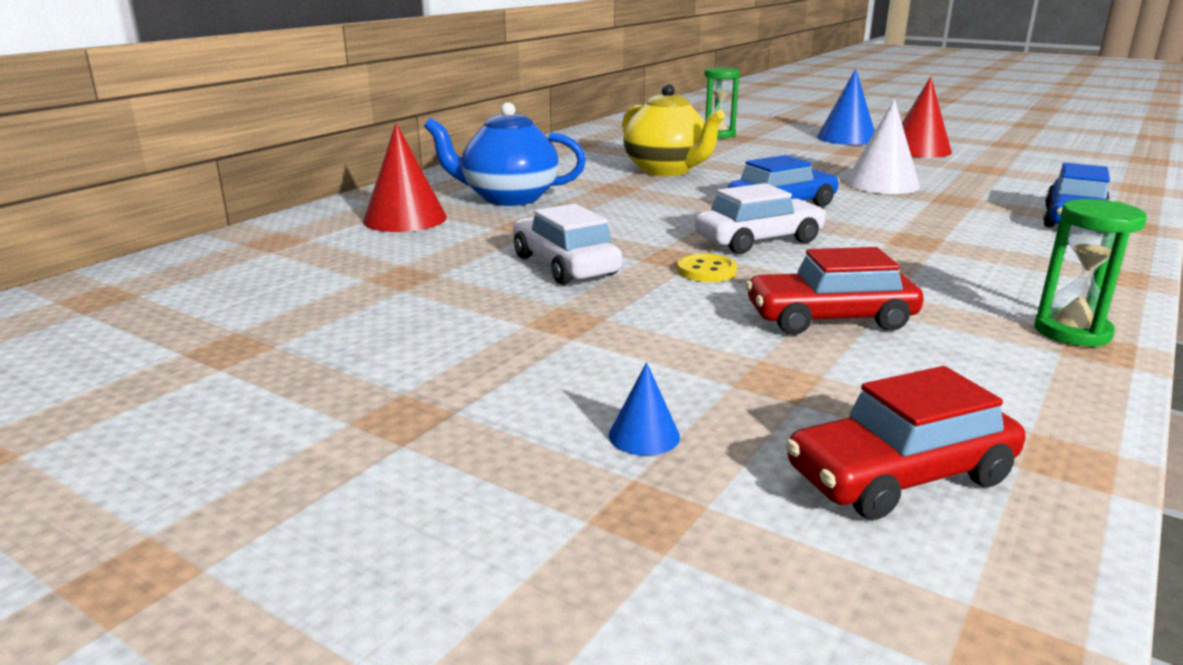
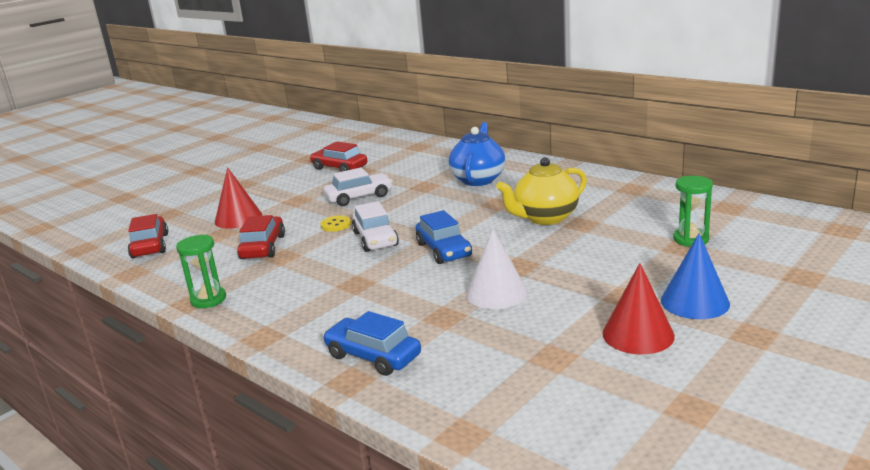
camera: 100 degrees right, 0 degrees up
red cone [363,123,447,232] -> red cone moved to [215,167,262,229]
blue cone [609,362,680,456] -> none
none -> red car [310,141,367,172]

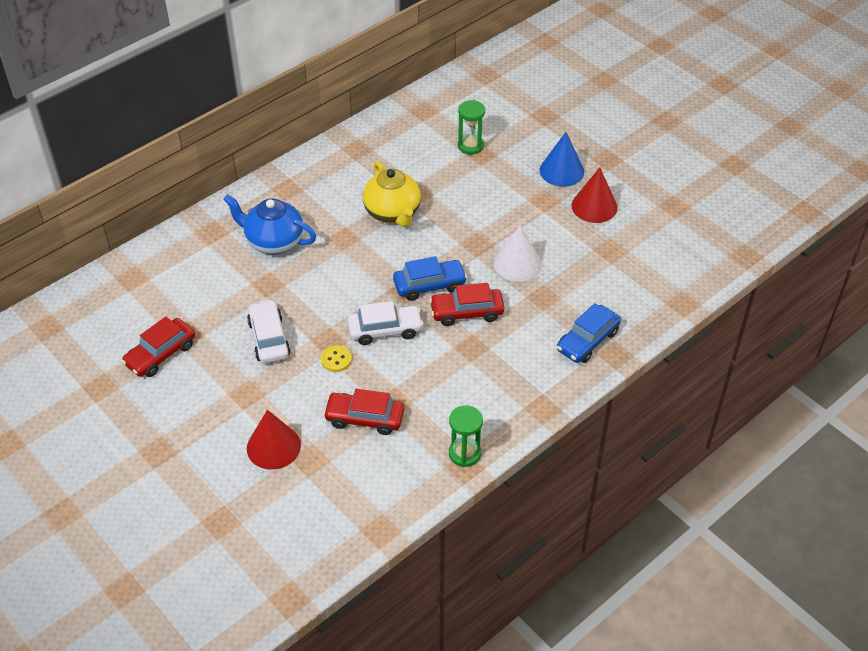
camera: 85 degrees left, 25 degrees up
red car [128,214,168,258] -> red car moved to [429,283,504,326]

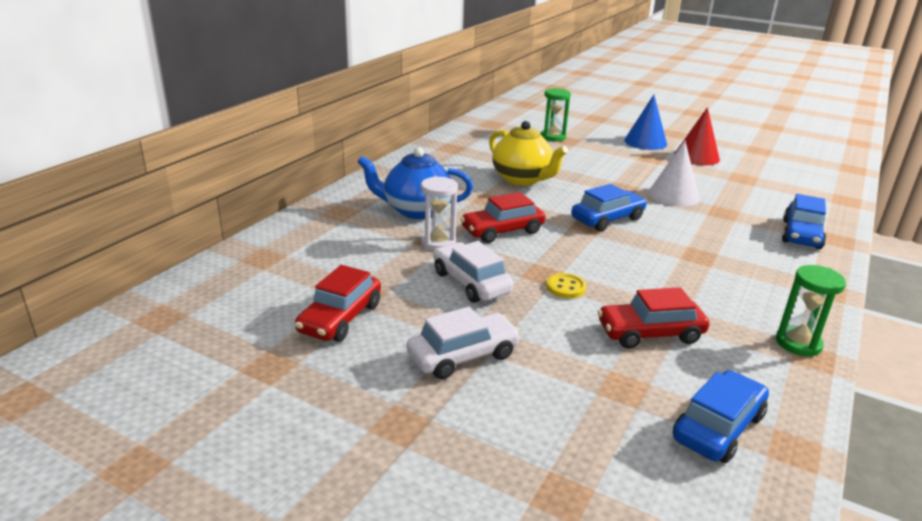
camera: 20 degrees left, 20 degrees down
red cone [247,410,301,470] -> none
white car [347,301,423,345] -> white car moved to [407,307,521,379]
red car [429,283,504,326] -> red car moved to [460,192,546,243]
none -> white hourglass [420,176,458,251]
none -> blue car [673,370,769,463]

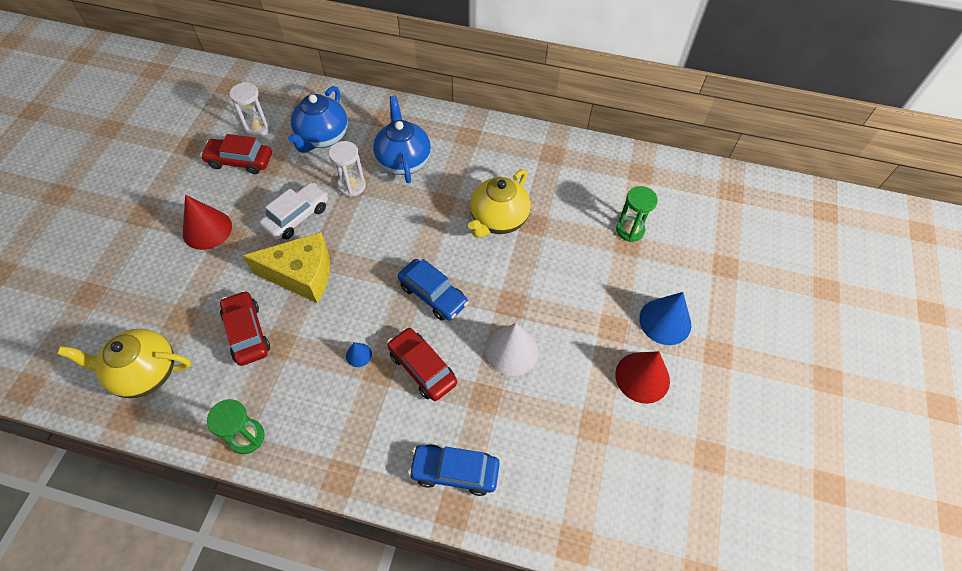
camera: 75 degrees right, 30 degrees up
white car [407,307,521,379] -> red cone [183,195,232,250]
red car [460,192,546,243] -> red car moved to [387,327,457,401]
yellow button [546,273,586,299] -> yellow cheese [243,232,330,303]
blue car [673,370,769,463] -> yellow teapot [57,329,191,398]
none -> white hourglass [229,82,271,137]
none -> blue teapot [288,86,348,153]
none -> blue cone [346,342,372,367]

